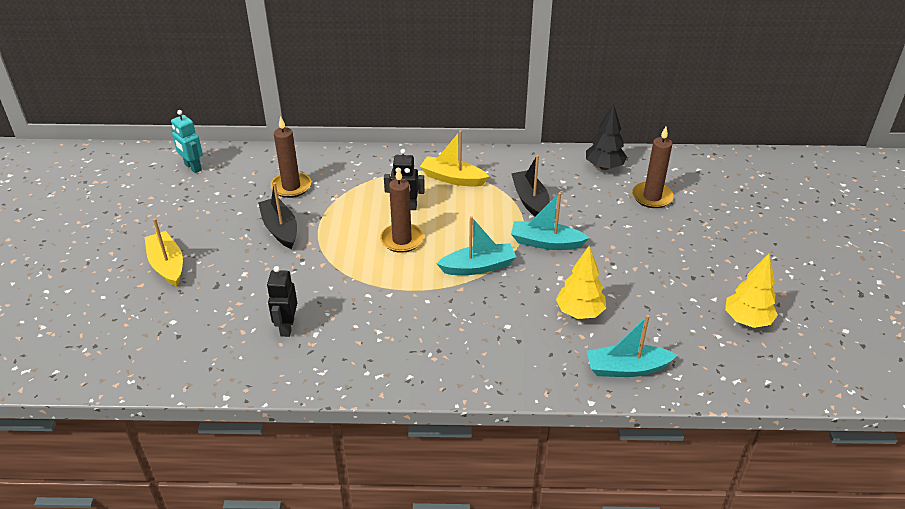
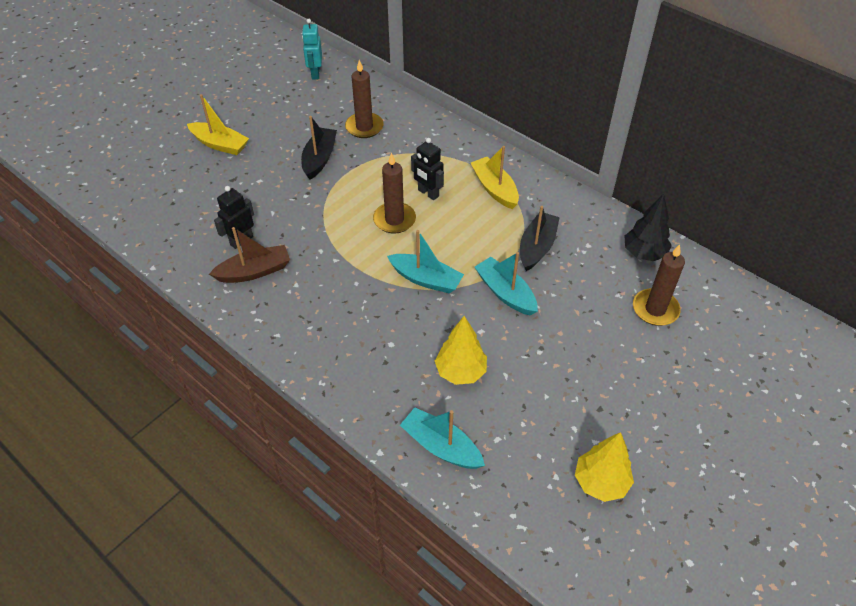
camera: 40 degrees right, 10 degrees up
yellow boat [145,218,183,287] -> yellow boat turned 105 degrees clockwise [187,94,249,155]
none -> brown boat [209,227,290,283]

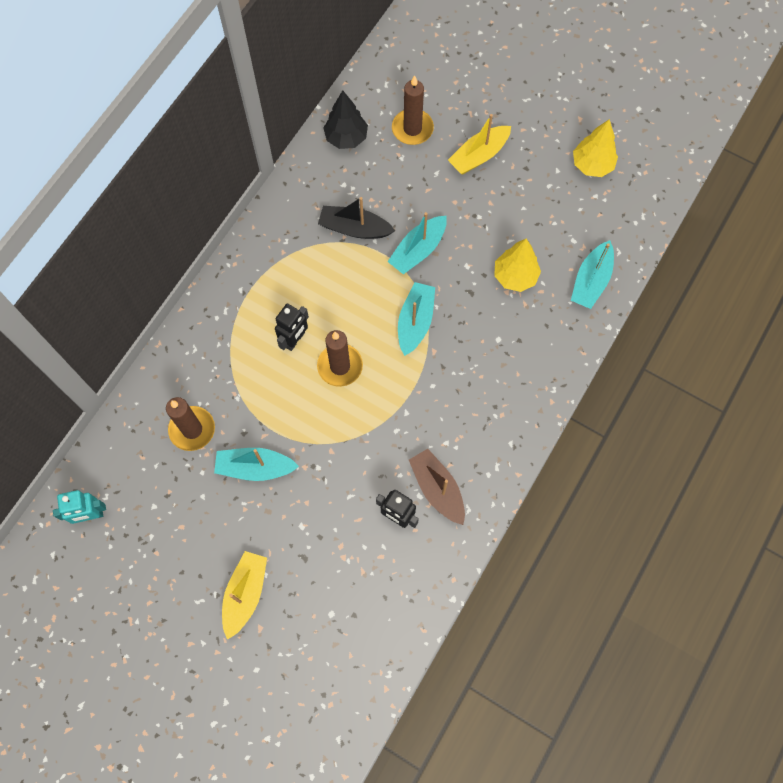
camera: 100 degrees left, 20 degrees up
black boat [301,116,337,180] -> turquoise boat [214,448,299,481]
yellow boat [471,146,519,209] -> yellow boat moved to [448,114,511,174]

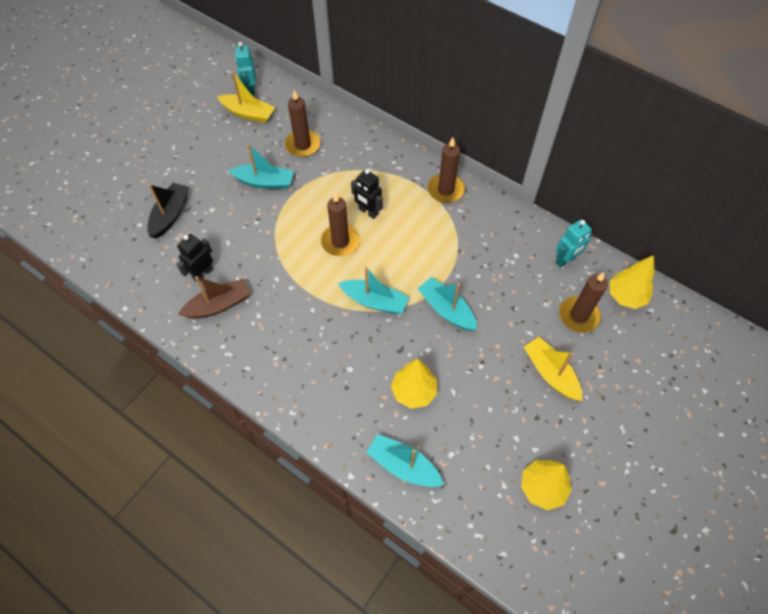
camera: 95 degrees right, 10 degrees down
turquoise boat [214,448,299,481] -> turquoise boat turned 90 degrees clockwise [228,143,294,189]
yellow boat [222,551,267,640] -> yellow boat moved to [217,71,275,123]
black boat [318,197,395,239] -> black boat moved to [147,183,189,239]
black tree [323,90,368,149] -> turquoise robot [555,219,592,268]
none -> brown candle [428,137,465,203]
none -> yellow tree [610,255,655,309]

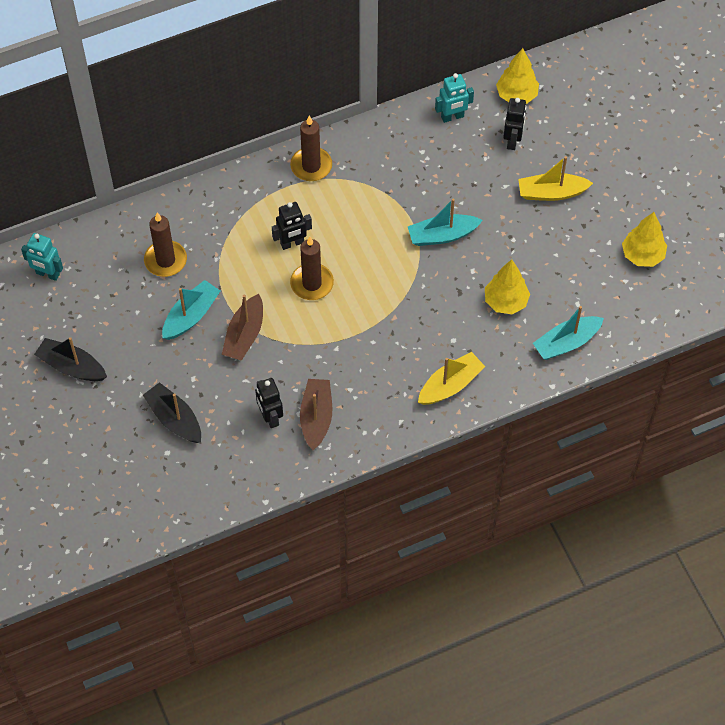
camera: 60 degrees left, 0 degrees up
yellow boat [217,71,275,123] -> yellow boat moved to [418,352,485,405]
turquoise boat [338,267,409,314] -> none
turquoise robot [555,219,592,268] -> turquoise robot turned 75 degrees clockwise [435,73,474,123]
brown candle [559,272,608,333] -> black robot [503,98,526,150]
none -> black boat [34,337,107,381]
none -> brown boat [222,294,263,361]

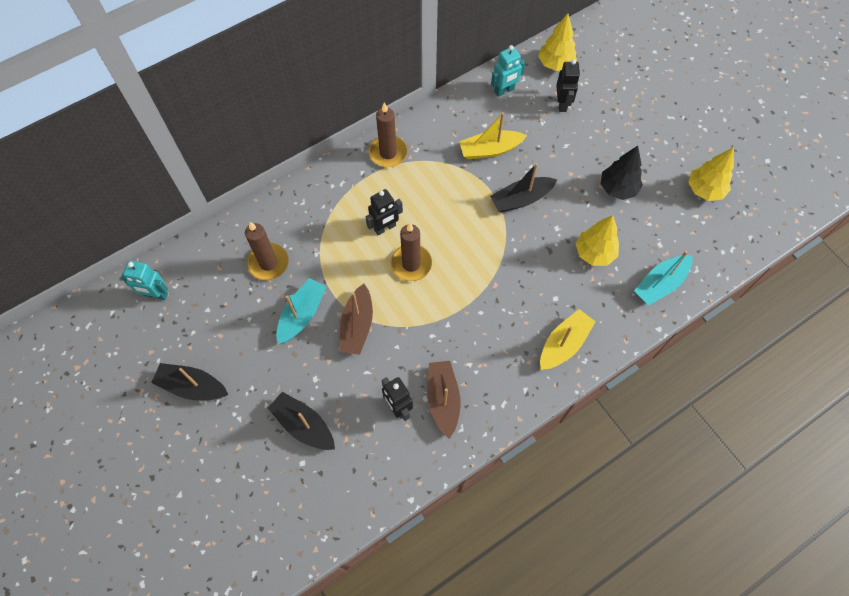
camera: 10 degrees left, 5 degrees up
turquoise boat [408,198,483,246] -> black boat [490,163,557,212]
yellow boat [518,156,593,201] -> yellow boat moved to [459,112,527,159]
none -> black tree [601,146,643,200]

